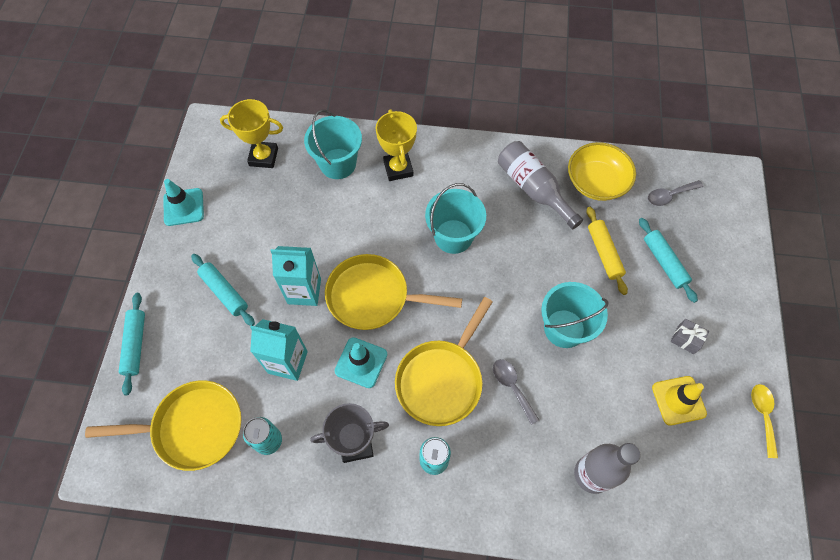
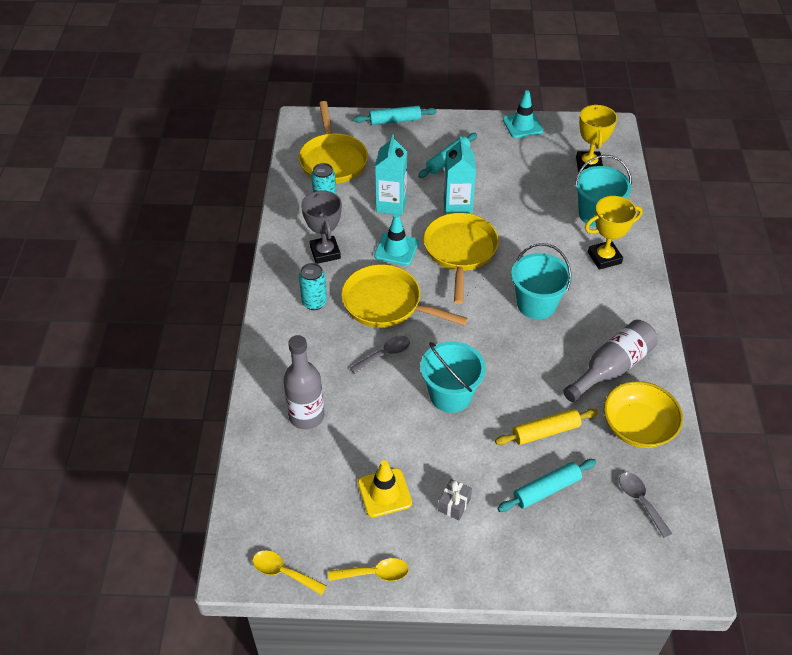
camera: 85 degrees right, 15 degrees down
none -> yellow spoon [253,551,327,595]

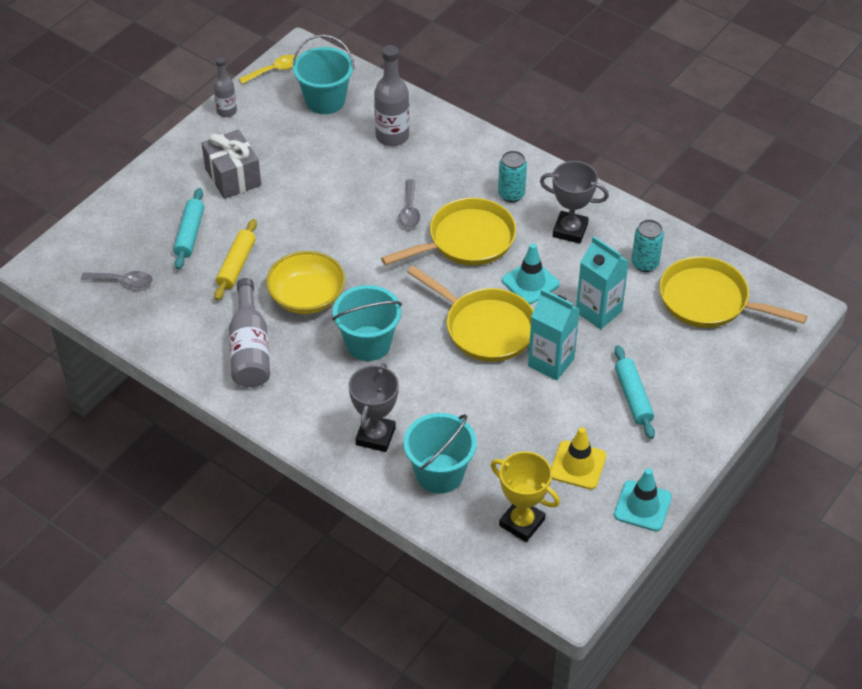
camera: 125 degrees right, 0 degrees up
yellow spoon [328,558,409,581] -> grey bottle [213,57,237,117]
turquoise rolling pin [354,106,437,125] -> none
yellow traffic cone [358,460,412,518] -> yellow traffic cone moved to [551,427,607,489]
turquoise bucket [420,341,486,413] -> turquoise bucket moved to [292,34,355,114]
grey gift [438,479,472,520] -> grey gift [201,129,261,199], size x1.94
yellow trophy [585,196,643,270] -> grey trophy [349,363,399,452]
yellow bowl [604,381,683,448] -> yellow bowl moved to [266,251,345,314]

